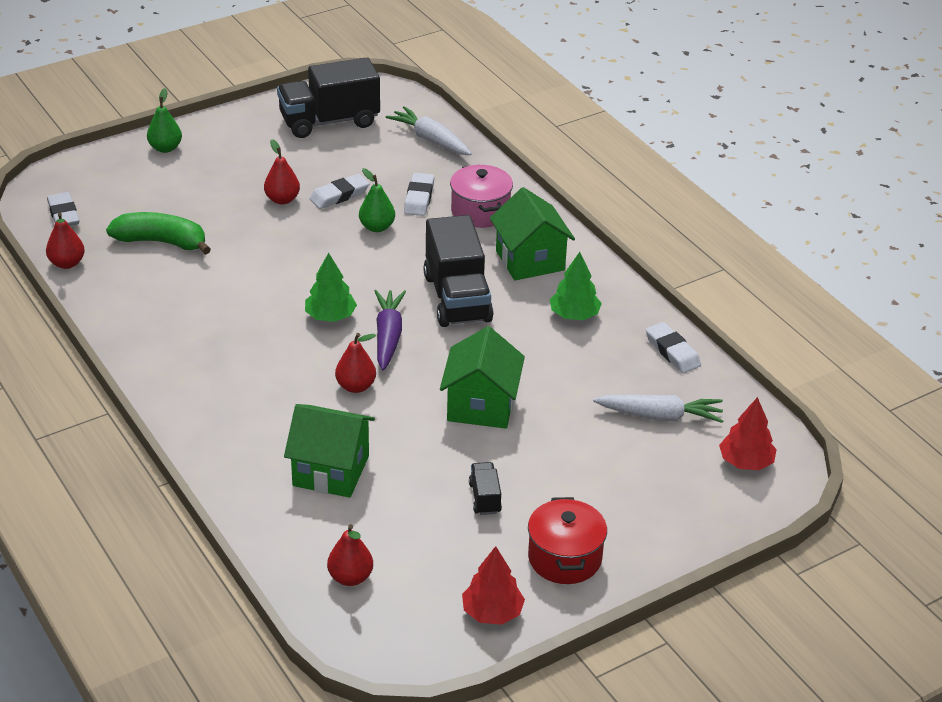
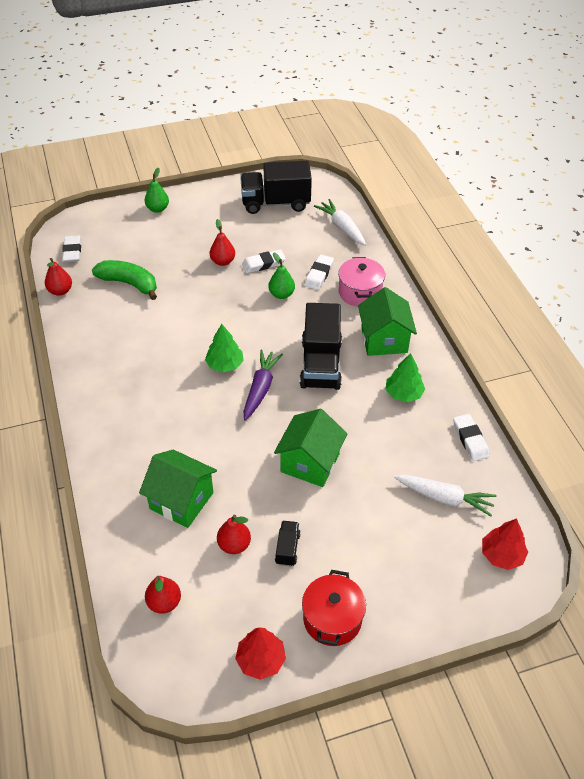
camera: 15 degrees right, 10 degrees up
red pear [335,333,376,393] -> red pear moved to [217,515,251,554]

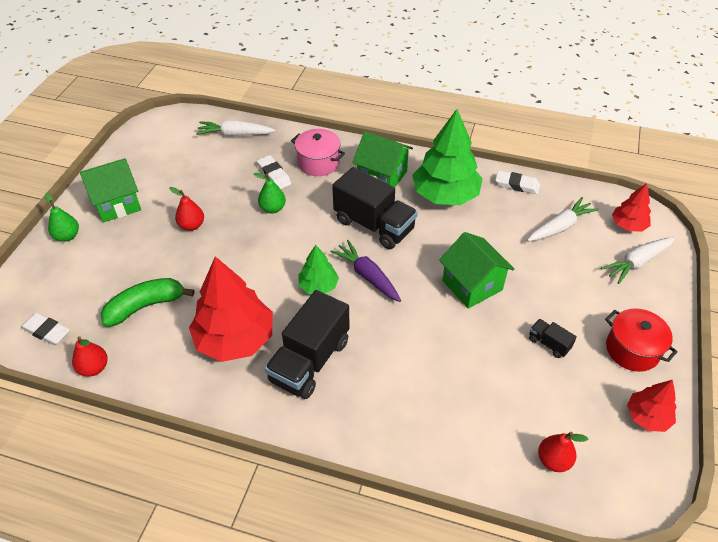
camera: 55 degrees left, 0 degrees up
green house [139,449,217,528] -> green house moved to [80,158,141,223]
red pear [217,515,251,554] -> none
black truck [240,161,312,214] -> black truck moved to [265,290,350,399]
white eraser [242,250,286,273] -> none
green tree [385,353,425,402] -> green tree [412,109,483,205], size x1.91
none -> red tree [189,256,273,362]
none -> white carrot [601,237,675,284]

